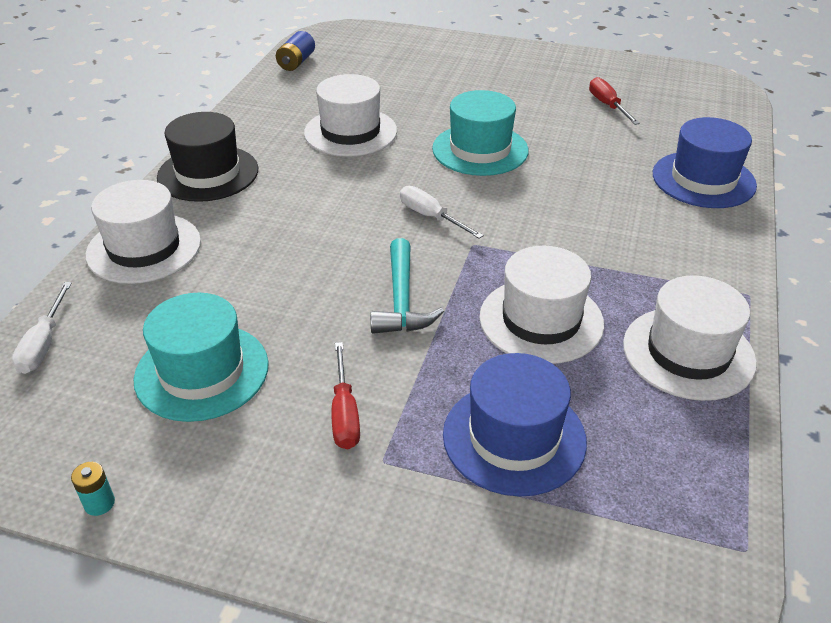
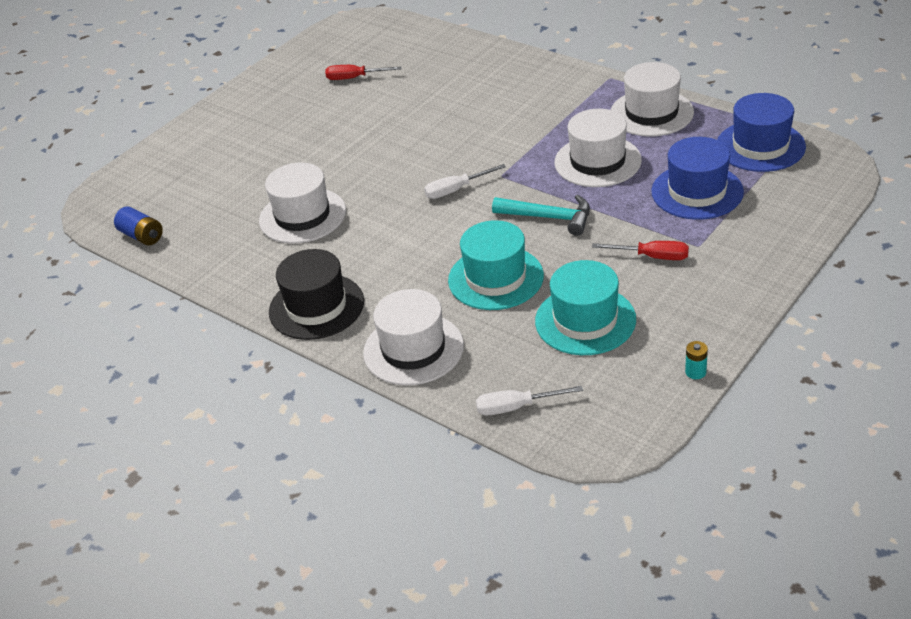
camera: 65 degrees left, 0 degrees up
white screwdriver [12,282,72,374] -> white screwdriver turned 150 degrees clockwise [476,386,583,415]
turquoise hat [432,90,529,176] -> turquoise hat moved to [448,220,544,310]
blue hat [653,117,757,208] -> blue hat moved to [717,93,806,172]

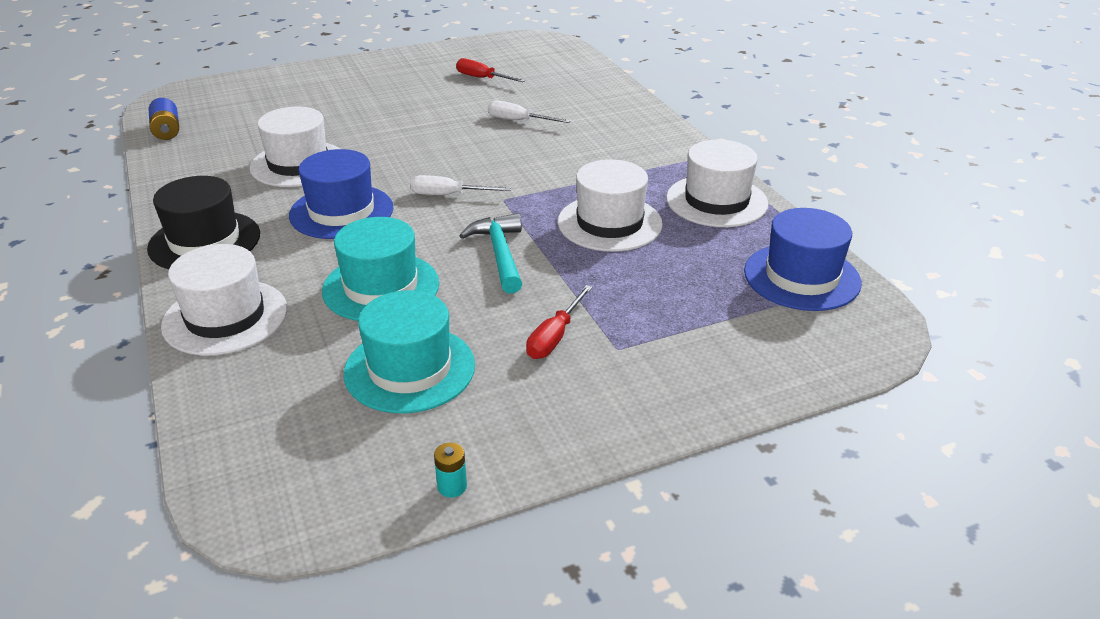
camera: 25 degrees right, 5 degrees down
white screwdriver [476,386,583,415] -> white screwdriver moved to [488,100,571,123]
turquoise hammer [492,195,590,236] -> turquoise hammer turned 150 degrees counterclockwise [459,213,522,294]
red screwdriver [592,241,689,260] -> red screwdriver turned 75 degrees clockwise [526,285,593,359]
blue hat [651,137,744,220] -> blue hat moved to [289,149,394,239]

